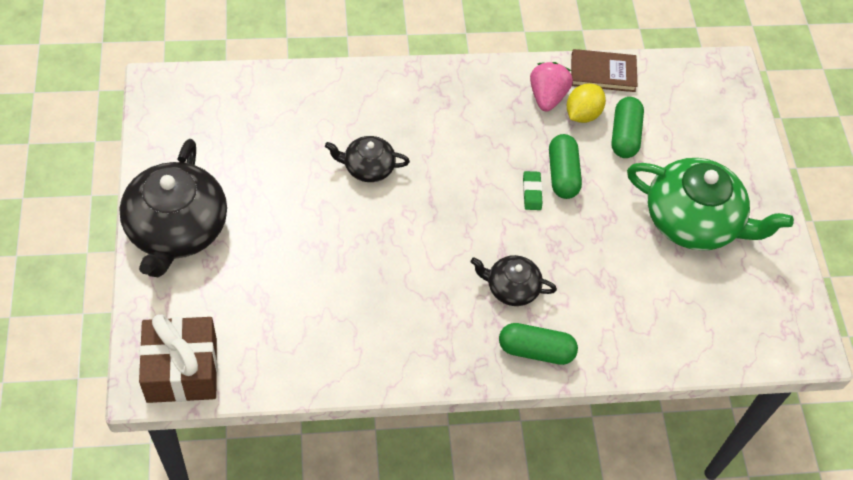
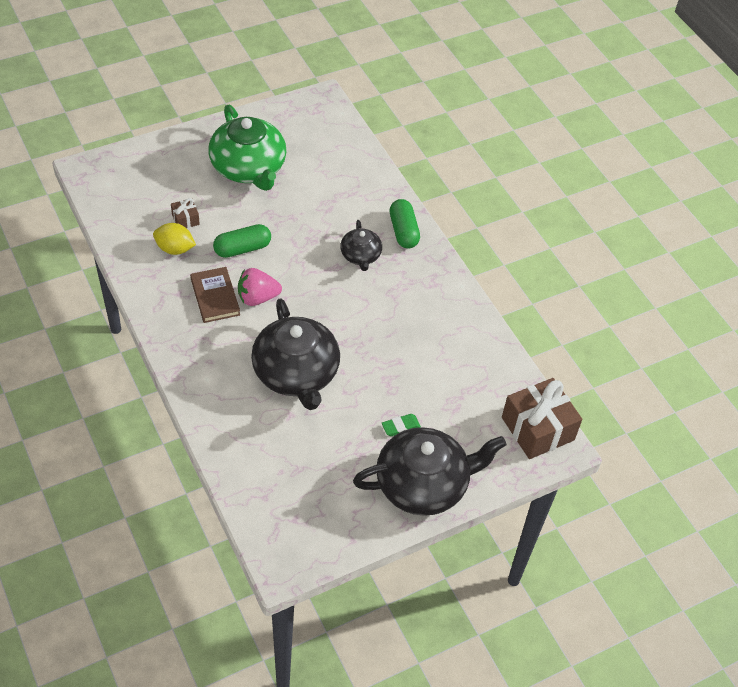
camera: 110 degrees left, 5 degrees down
black teapot [325,136,410,182] -> black teapot [251,298,340,410], size x1.93
green eraser [523,171,542,210] -> green eraser moved to [382,414,421,436]
pink strawberry [530,62,573,111] -> pink strawberry moved to [238,268,282,306]
brown book [571,49,638,92] -> brown book moved to [190,267,240,323]
green capsule [611,97,644,158] -> brown gift [171,198,200,228]
green teapot [627,158,794,251] -> green teapot turned 150 degrees clockwise [208,105,286,191]

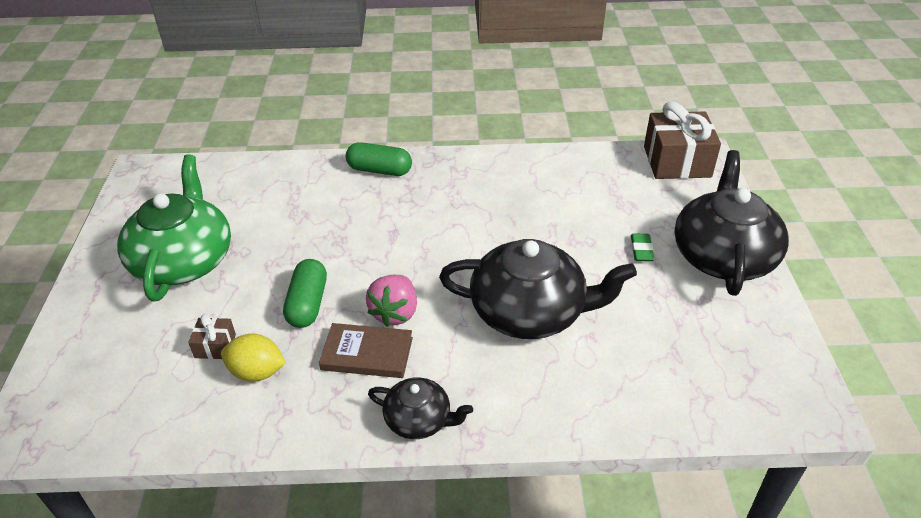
camera: 60 degrees left, 10 degrees down
yellow lemon [153,223,196,255] -> yellow lemon turned 60 degrees clockwise [221,333,286,382]
green teapot [208,105,286,191] -> green teapot turned 90 degrees counterclockwise [117,155,231,301]
black teapot [340,220,382,271] -> black teapot moved to [368,377,473,439]

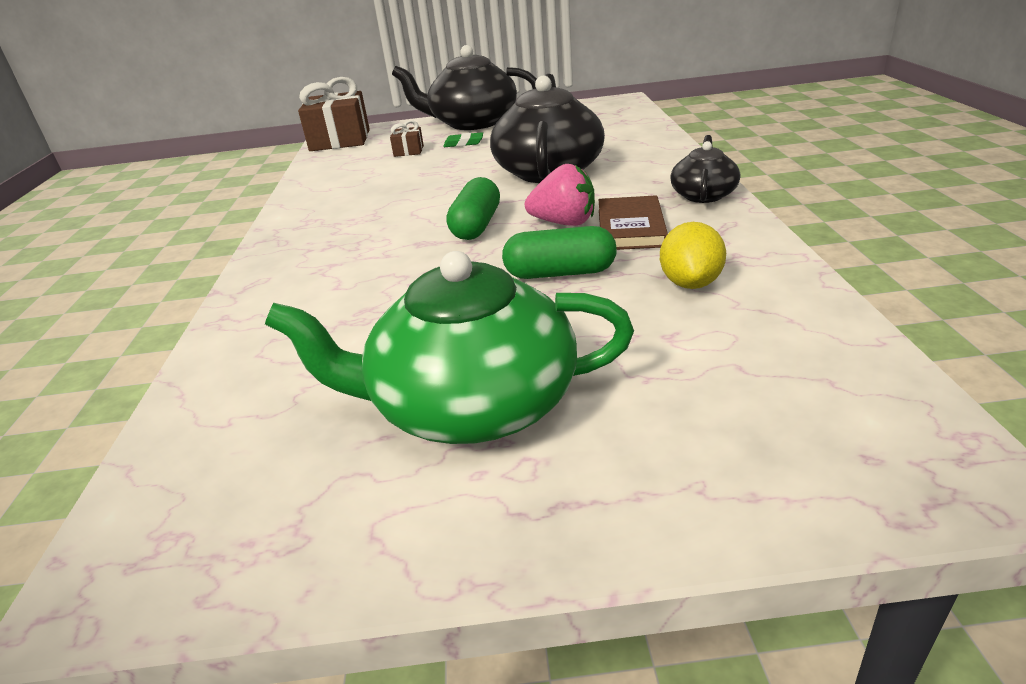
camera: 90 degrees left, 10 degrees down
brown gift [188,314,236,359] -> brown gift moved to [390,120,424,157]
green capsule [346,142,412,176] -> green capsule moved to [446,177,500,240]

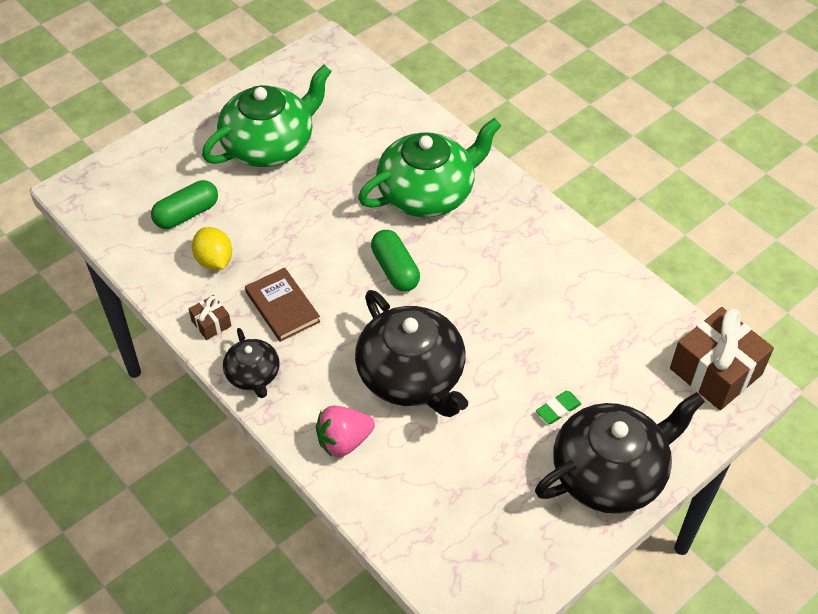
camera: 140 degrees right, 20 degrees up
brown gift [390,120,424,157] -> brown gift moved to [189,295,231,340]
green capsule [502,226,617,279] -> green capsule moved to [151,180,218,229]
pink strawberry [525,164,595,226] -> pink strawberry moved to [316,405,375,457]
none -> green teapot [358,118,502,217]

